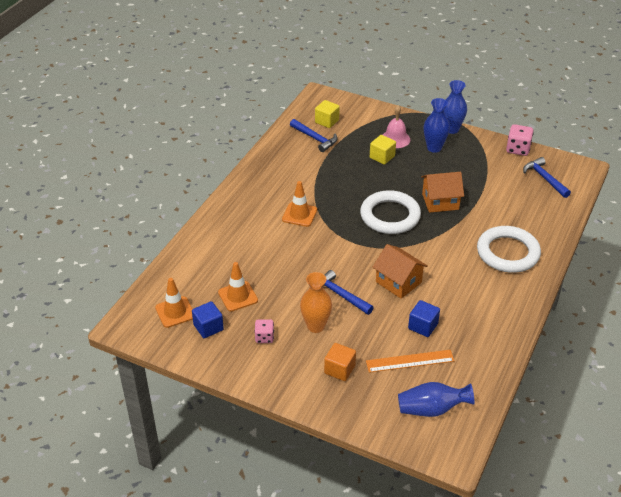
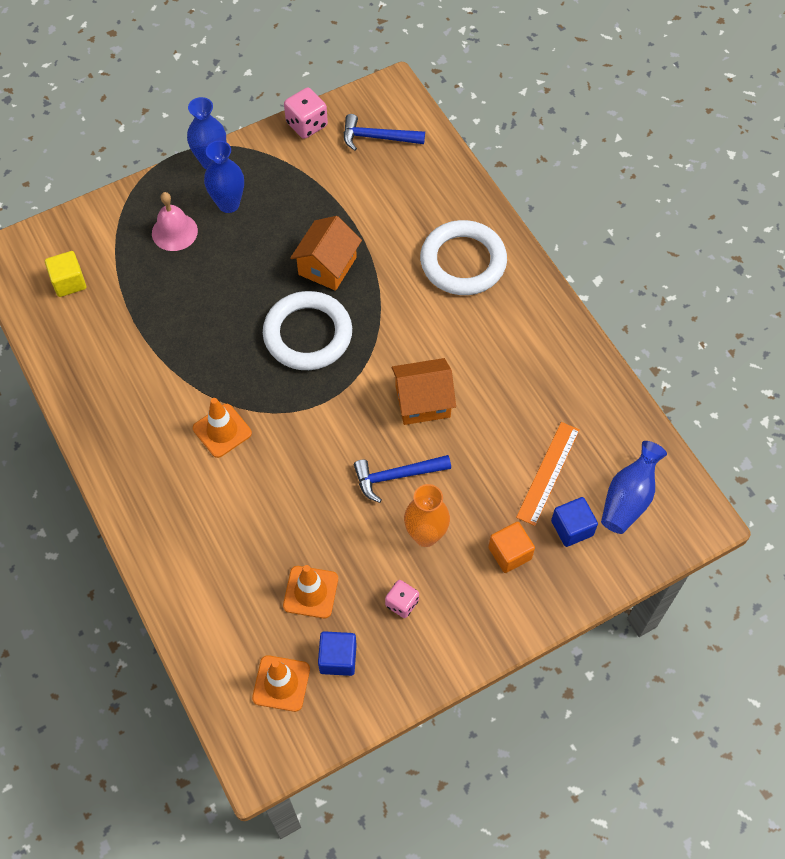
camera: 55 degrees left, 20 degrees up
blue hammer [290,119,337,152] -> none
yellow cube [370,135,396,165] -> none
blue cube [408,300,440,337] -> blue cube moved to [551,497,598,547]

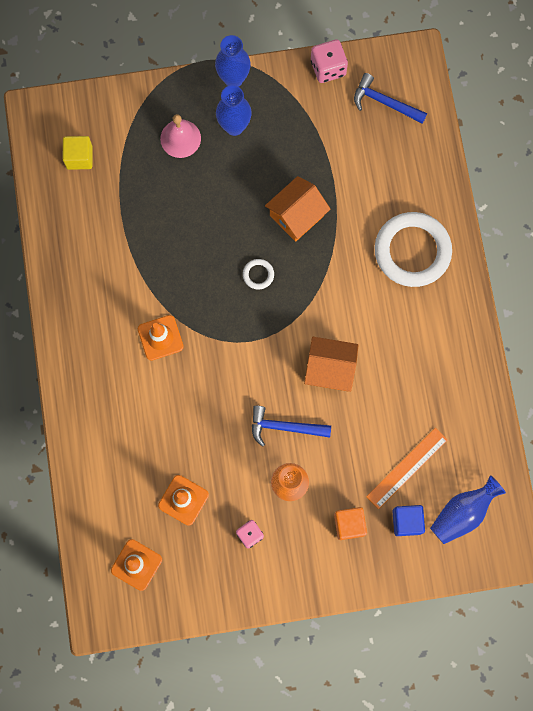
camera: 20 degrees right, 15 degrees up
white ring [263,291,352,370] -> white ring [243,259,274,289], size x0.41
blue cube [318,631,357,676] -> none

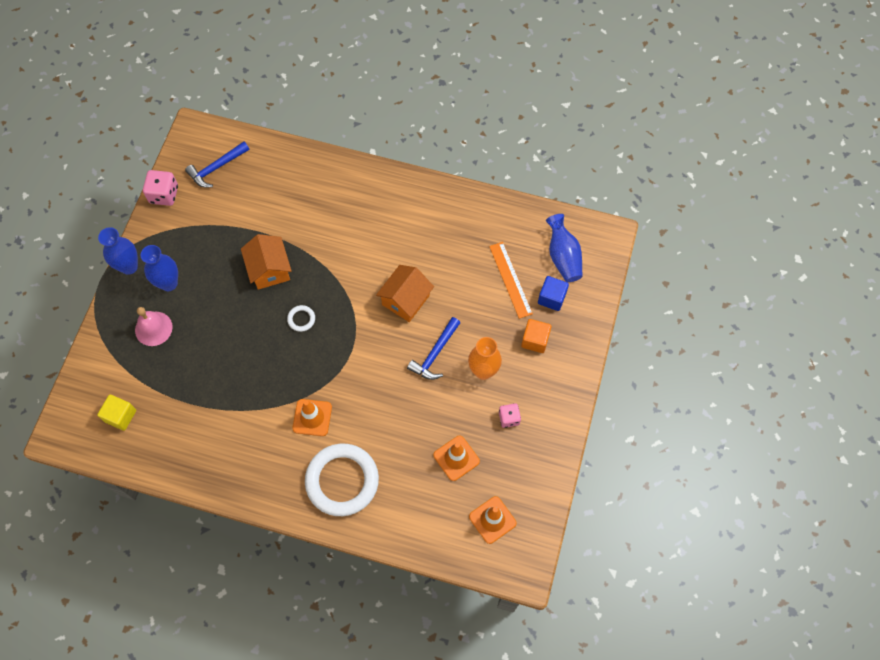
camera: 65 degrees left, 10 degrees down
white ring [375,212,452,287] -> white ring moved to [305,444,379,516]

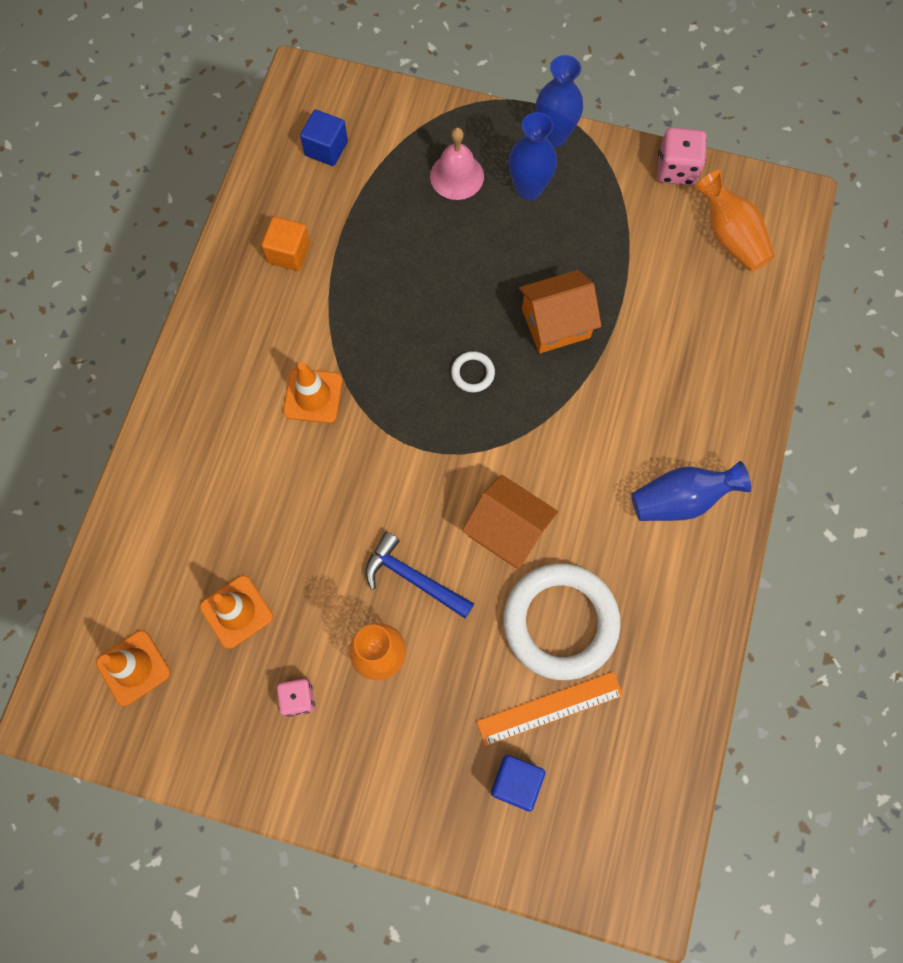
camera: 90 degrees right, 5 degrees up
yellow cube [97,395,136,431] -> blue cube [300,110,348,166]
blue hammer [185,141,249,187] -> orange vase [695,170,775,272]
white ring [305,444,379,516] -> white ring moved to [503,563,621,680]
orange cube [521,319,552,353] -> orange cube moved to [261,217,310,271]
blue vase [546,214,583,282] -> blue vase moved to [631,461,751,521]

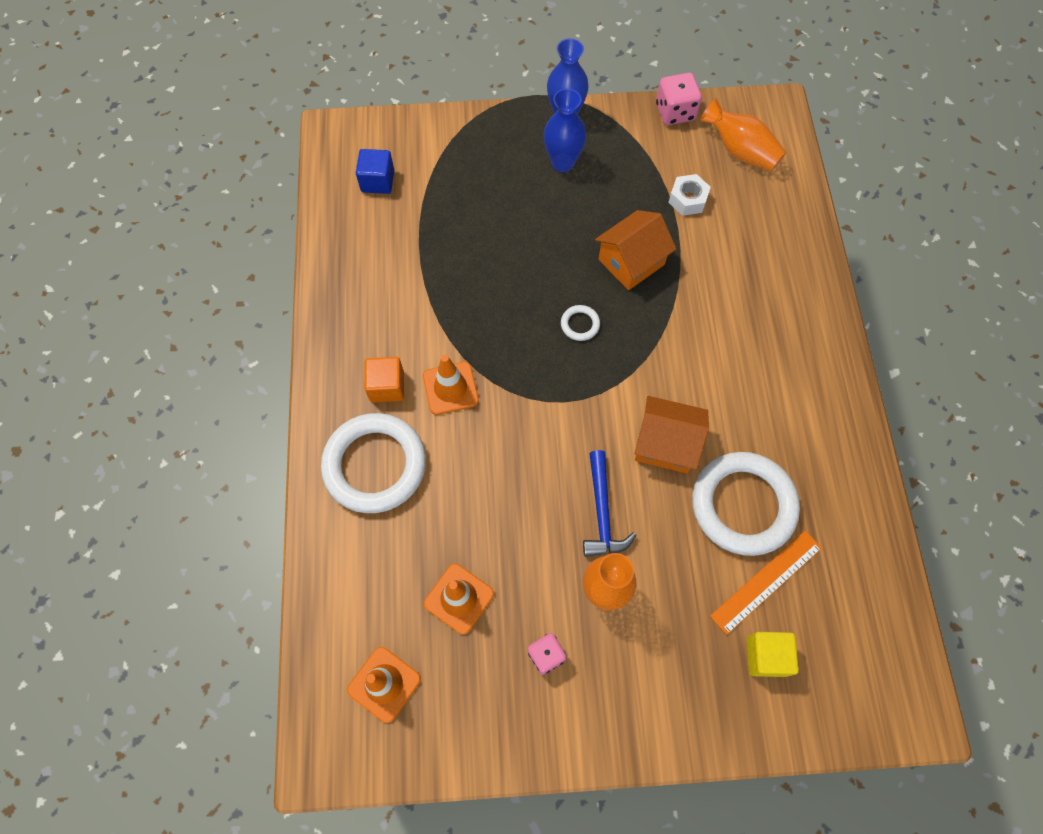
camera: 20 degrees left, 5 degrees down
orange cube [261,217,310,271] -> orange cube moved to [364,357,404,403]
blue hammer [365,532,474,618] -> blue hammer turned 105 degrees counterclockwise [583,450,637,557]
pink bell [430,128,484,200] -> none
blue cube [491,755,545,812] -> yellow cube [747,632,799,677]
blue vase [631,461,751,521] -> none
none -> white ring [321,413,426,513]
none -> white nut [668,174,711,216]

